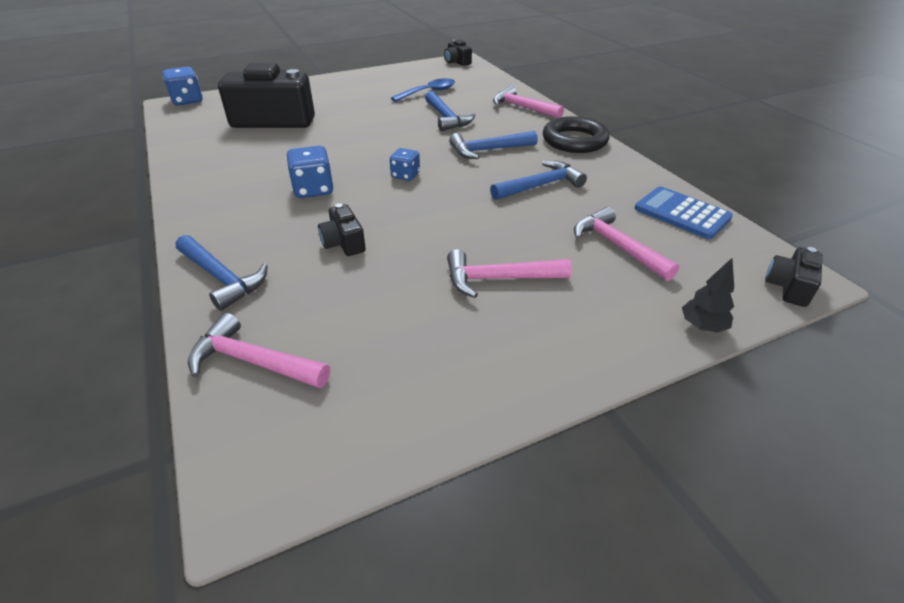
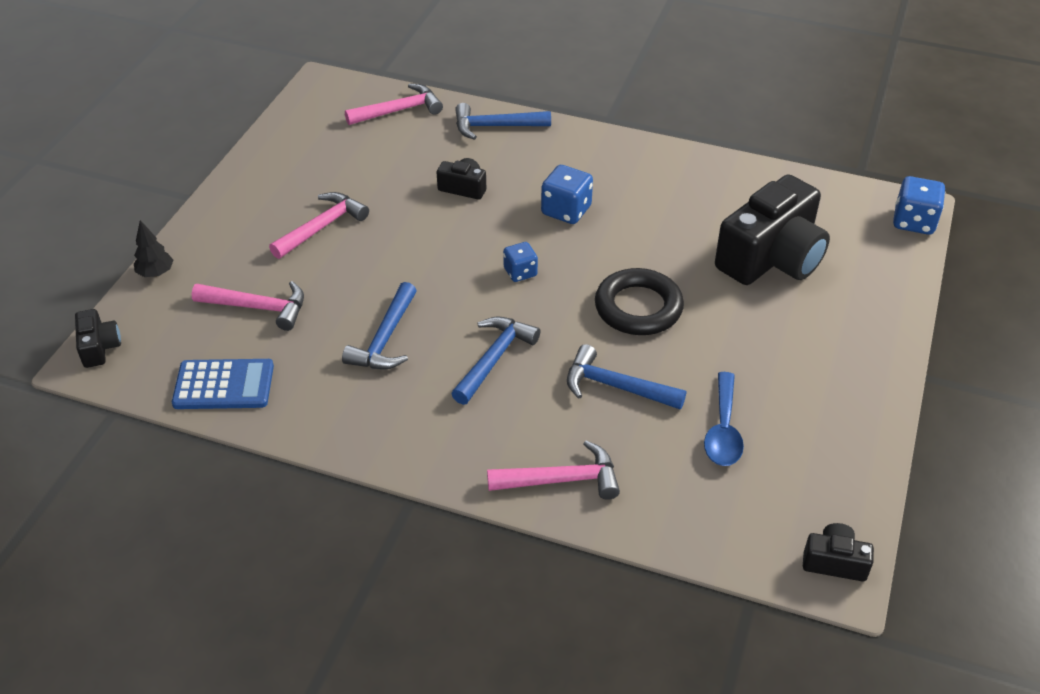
camera: 135 degrees right, 5 degrees up
black ring [543,116,610,153] -> black ring moved to [595,268,684,335]

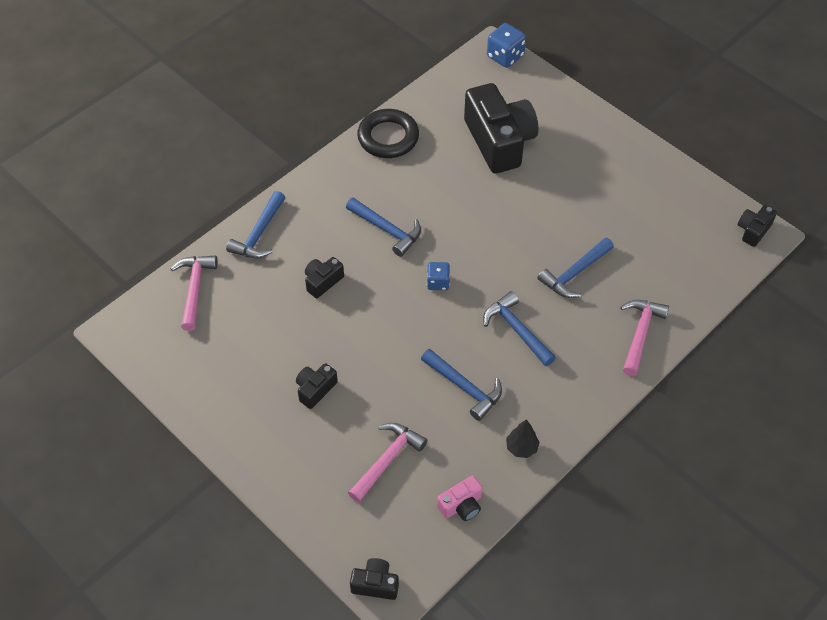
camera: 65 degrees left, 10 degrees up
black tree [134,220,173,277] -> black tree moved to [506,419,540,458]
blue calculator [172,359,274,409] -> pink camera [437,475,482,521]
pink hammer [269,192,369,259] -> black camera [296,363,338,409]
blue dice [541,165,593,224] -> blue hammer [346,197,421,257]
black ring [595,268,684,335] -> black ring moved to [357,109,419,158]
blue spoon [704,372,744,466] -> none

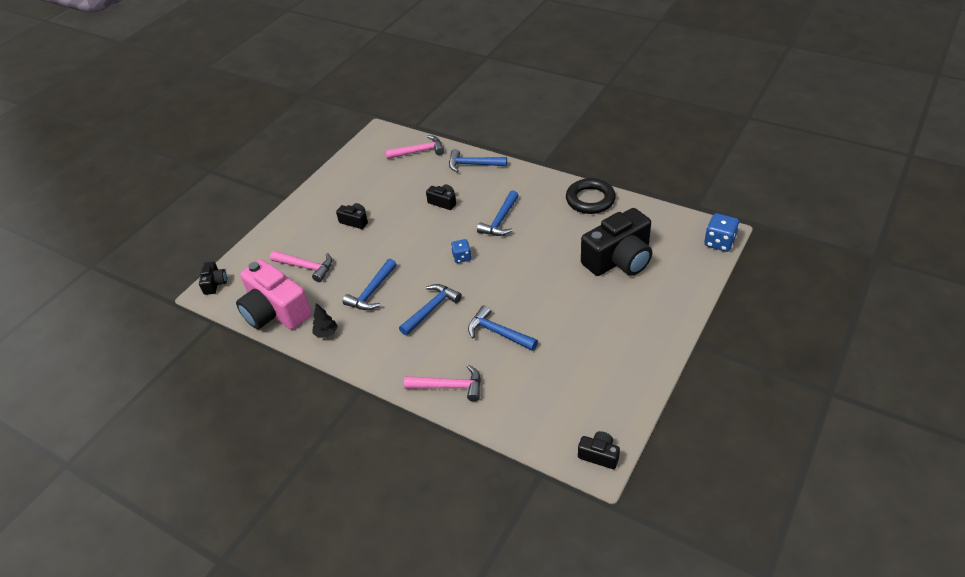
camera: 80 degrees right, 10 degrees down
pink camera [437,475,482,521] -> pink camera [236,259,312,329], size x2.22

